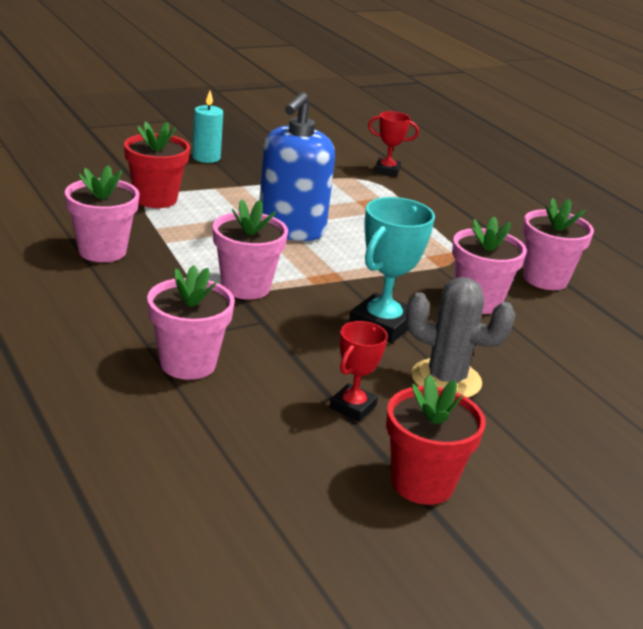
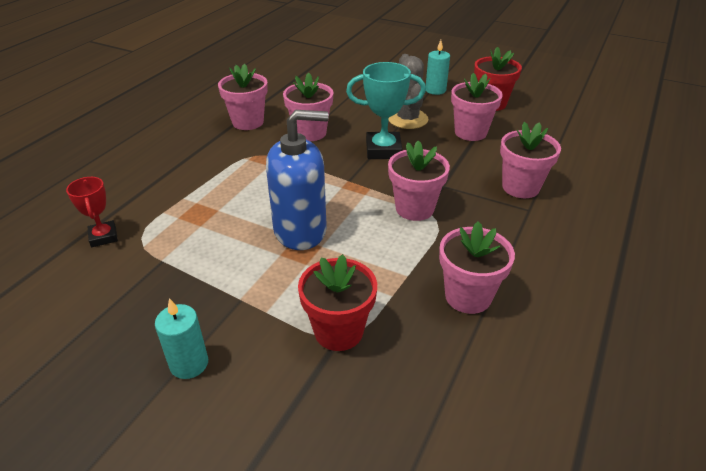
camera: 120 degrees left, 10 degrees up
red trophy [330,321,388,421] -> pink flower pot [451,73,503,141]
none -> turquoise candle [426,40,450,95]

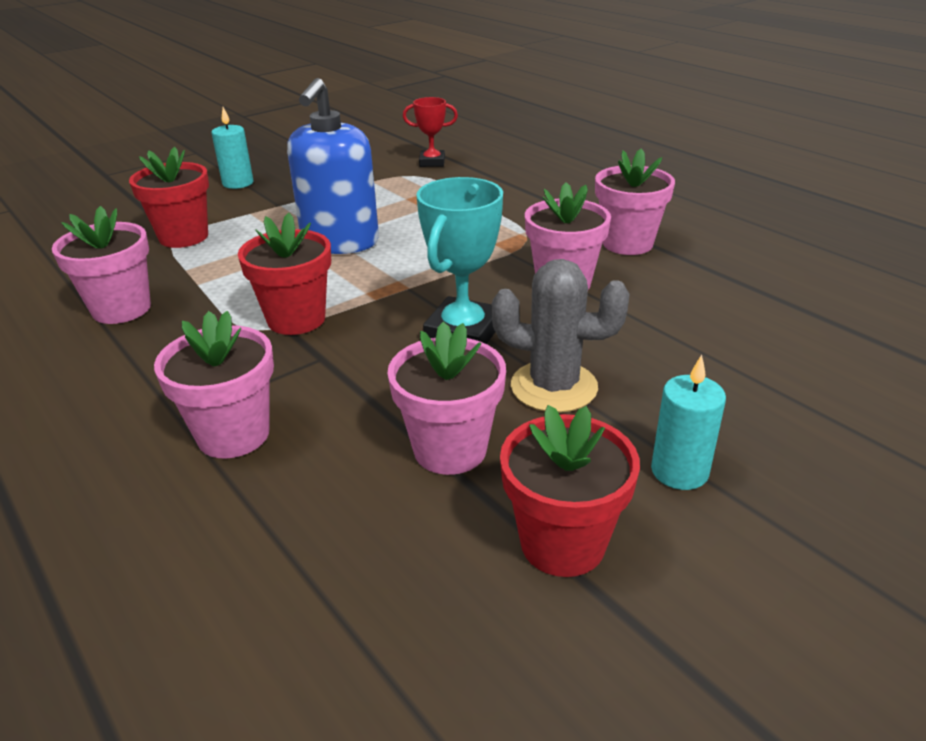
camera: 115 degrees right, 5 degrees down
pink flower pot [388,140,450,221] -> red flower pot [238,213,331,335]

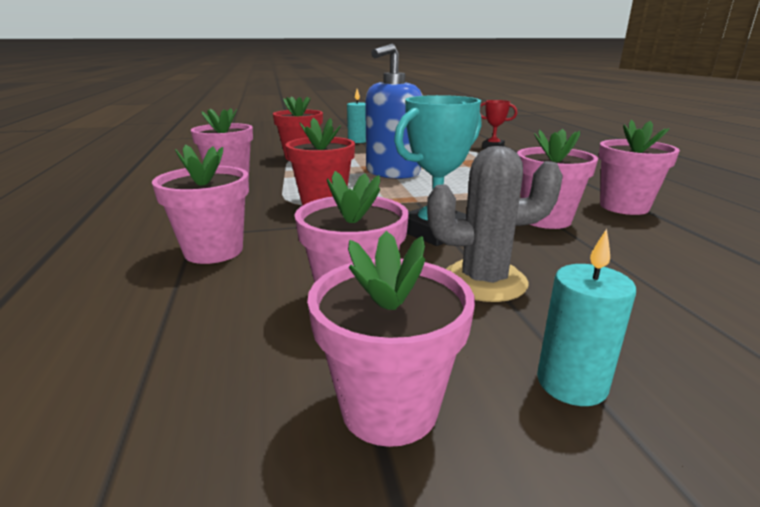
camera: 25 degrees right, 10 degrees down
grey cactus [492,259,630,413] -> grey cactus turned 45 degrees counterclockwise [427,146,563,302]
red flower pot [500,405,640,577] -> pink flower pot [307,231,475,447]

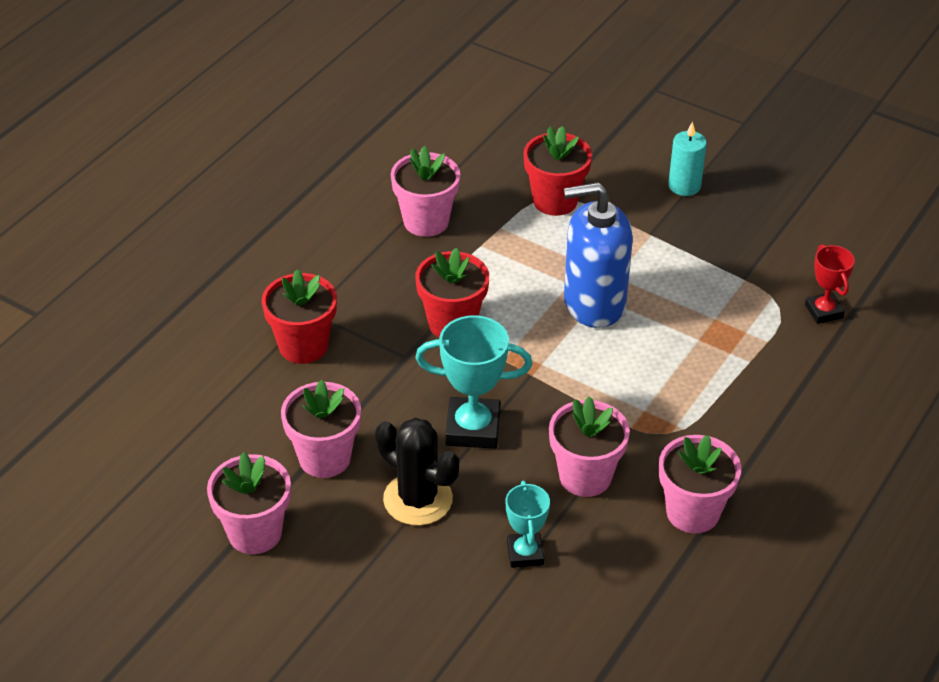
camera: 45 degrees right, 20 degrees up
pink flower pot [152,144,249,264] -> red flower pot [262,269,337,364]
grey cactus [427,146,563,302] -> black cactus [375,418,459,526]
turquoise candle [537,229,636,406] -> none
none -> turquoise trophy [506,481,550,568]

